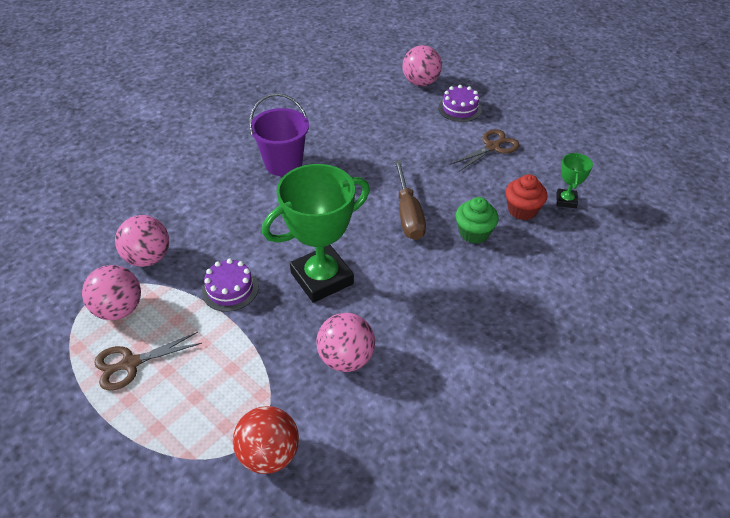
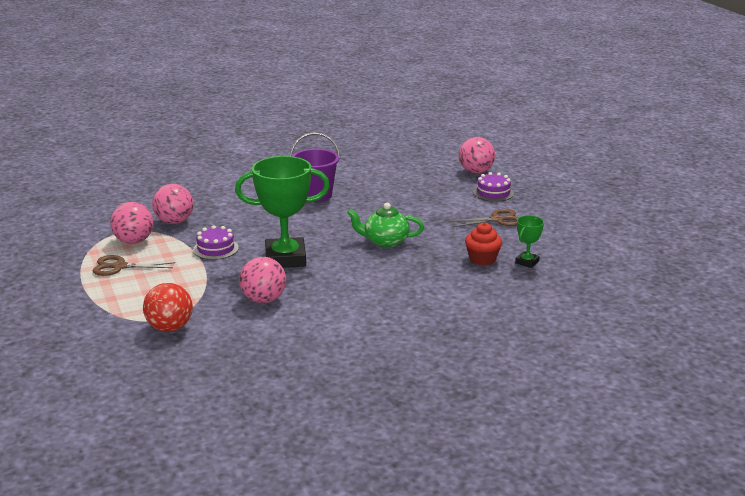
camera: 25 degrees right, 20 degrees down
brown screwdriver [394,160,426,240] -> green teapot [347,203,424,248]
green cupcake [456,197,499,244] -> none

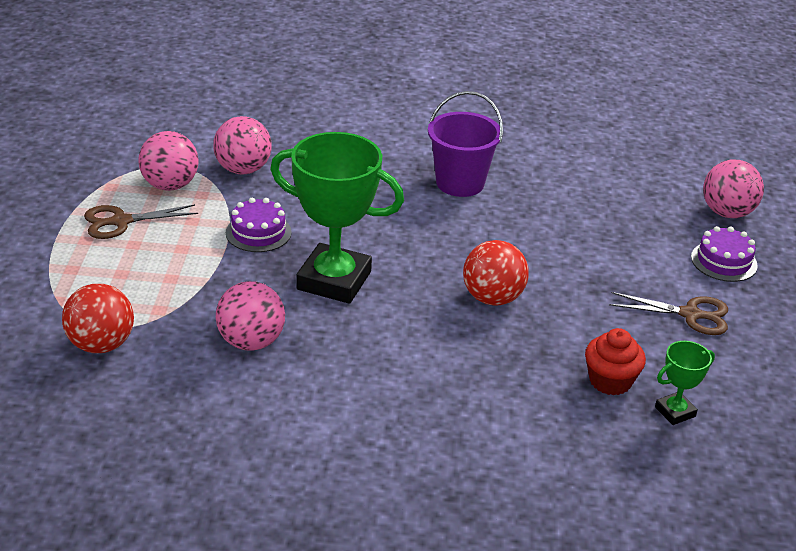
camera: 25 degrees right, 10 degrees up
brown scissors [93,255,175,276] -> brown scissors turned 45 degrees counterclockwise [84,204,198,239]
green teapot [347,203,424,248] -> red ball [463,240,529,306]

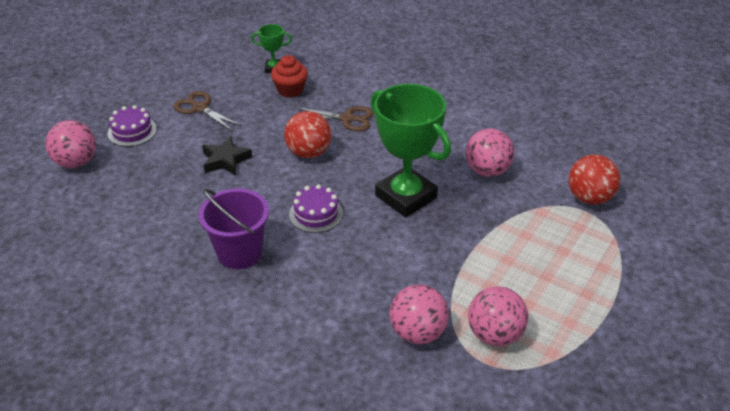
camera: 150 degrees left, 5 degrees up
brown scissors [84,204,198,239] -> brown scissors moved to [295,106,373,131]
purple cake [226,198,292,252] -> purple cake moved to [289,184,343,233]
none -> black star [202,136,252,176]

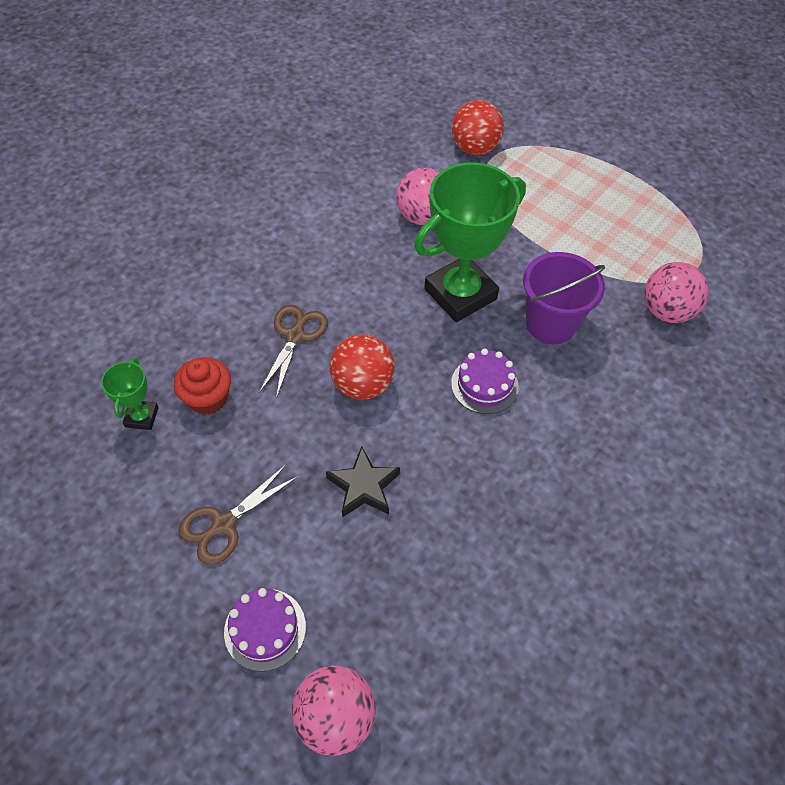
camera: 85 degrees left, 15 degrees up
purple bucket [198,188,269,269] -> purple bucket moved to [523,252,605,344]
pink ball [468,286,528,346] -> none

